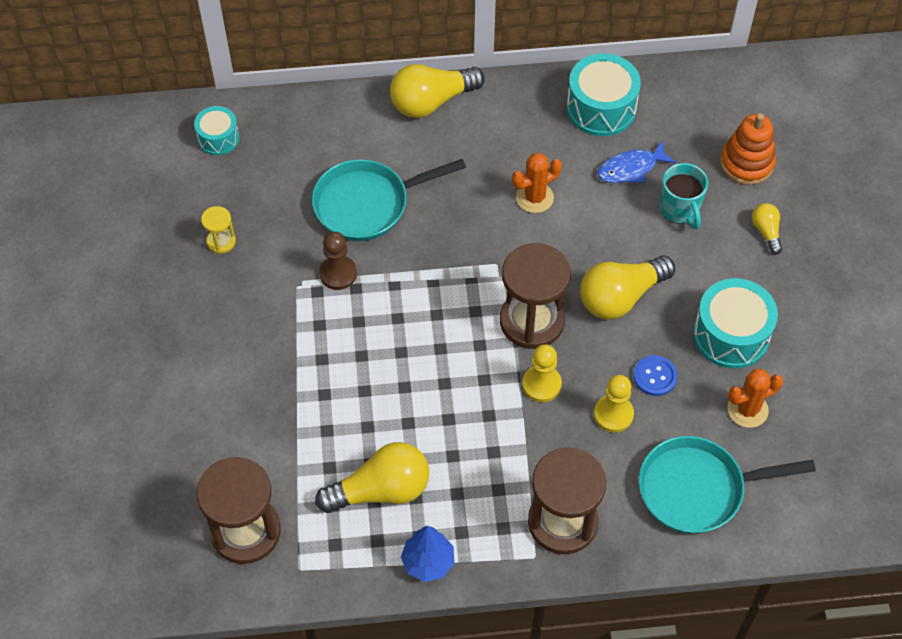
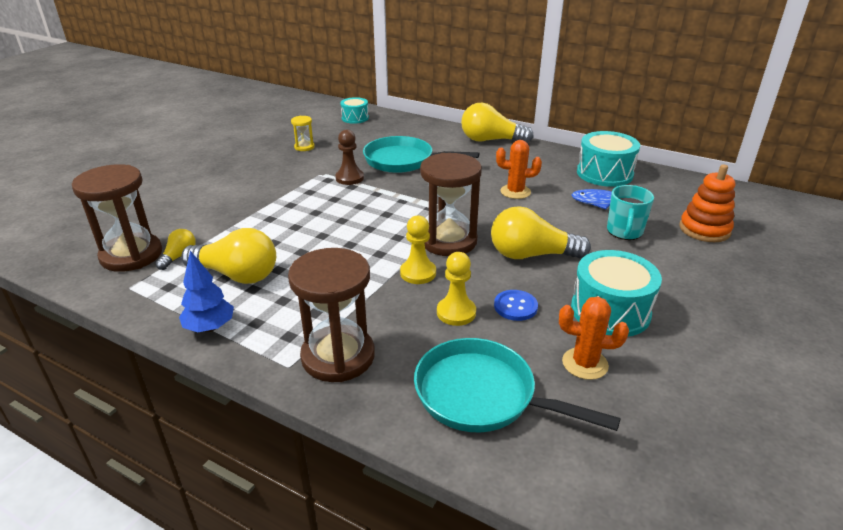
camera: 35 degrees right, 25 degrees down
yellow light bulb [752,203,782,255] -> yellow light bulb moved to [155,229,196,270]

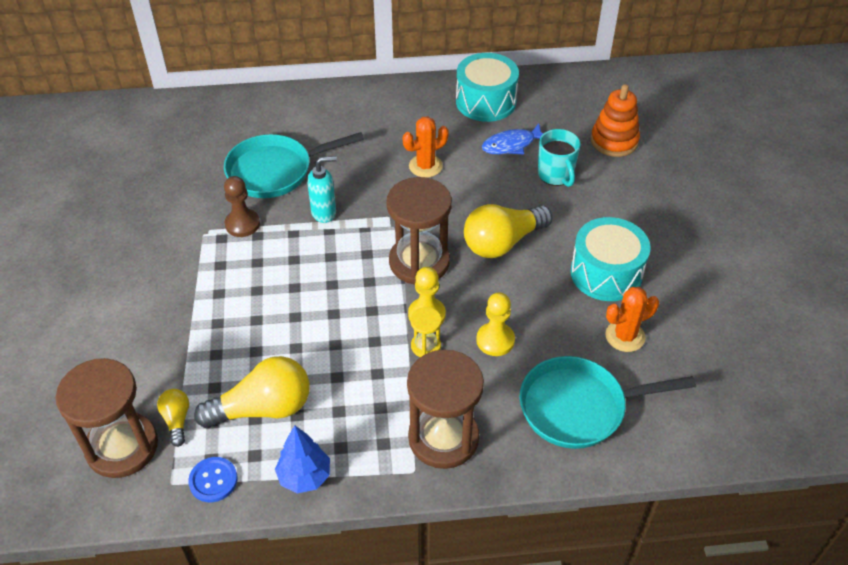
camera: 35 degrees left, 15 degrees up
yellow hourglass [291,116,315,151] -> yellow hourglass moved to [410,307,442,357]
turquoise drum [340,97,369,124] -> none
yellow light bulb [461,103,534,143] -> none
blue button [494,290,538,321] -> blue button moved to [188,457,238,502]
none -> turquoise soap dispenser [307,156,337,223]

